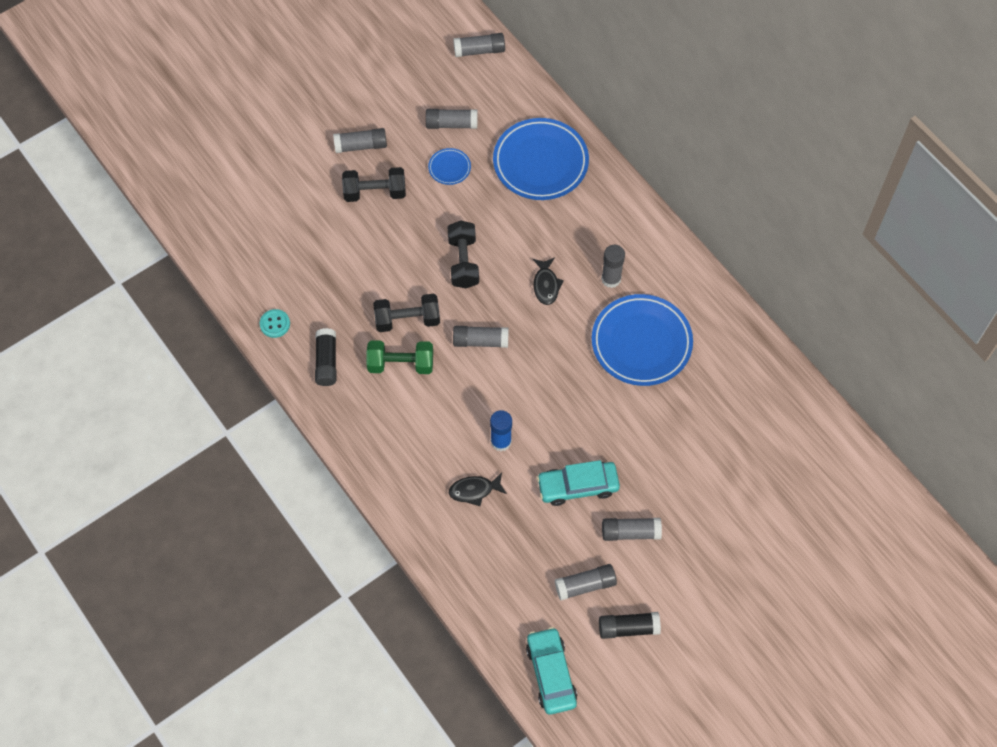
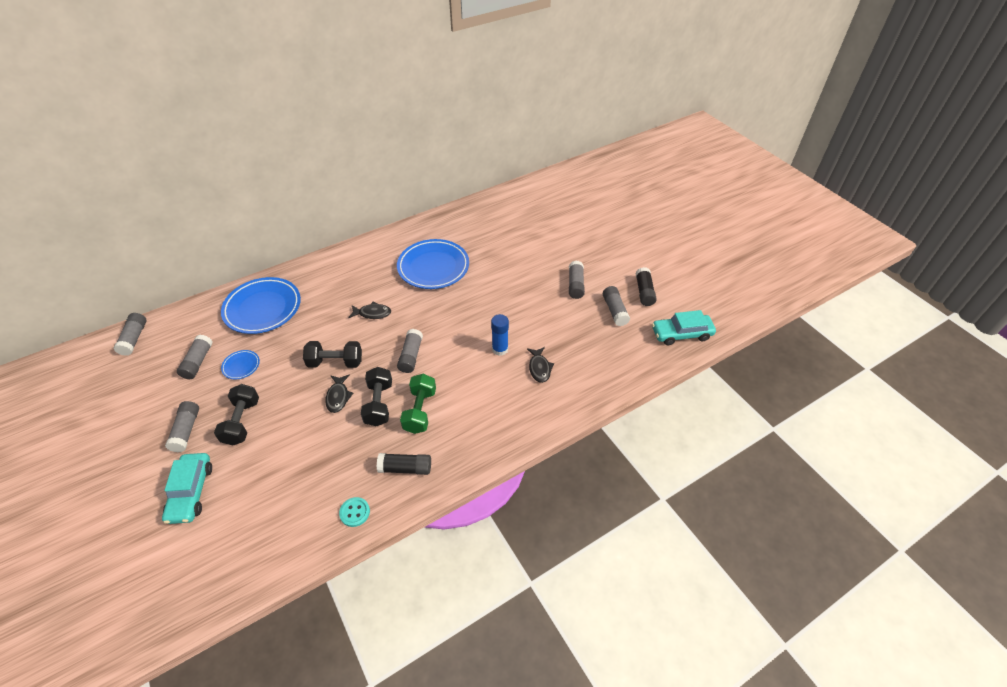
camera: 85 degrees left, 15 degrees down
turquoise car [537,460,620,506] -> turquoise car moved to [162,453,212,524]
grey glue stick [601,245,625,288] -> none
none -> black fish [325,374,353,413]

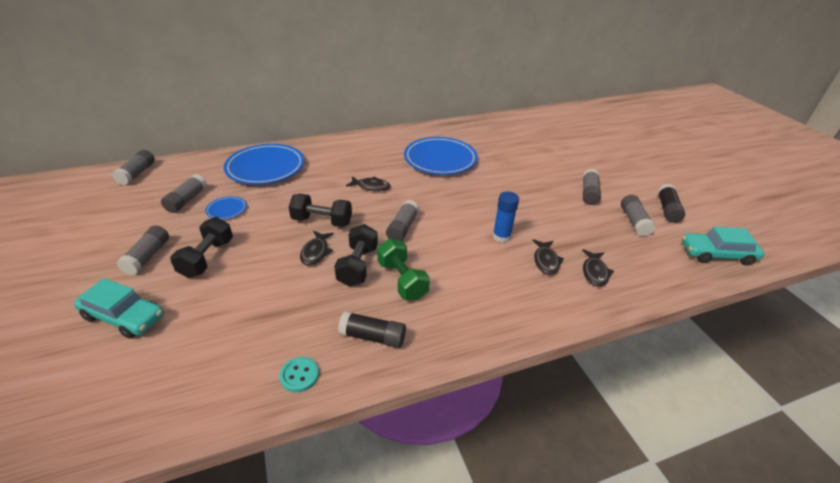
camera: 10 degrees right, 10 degrees down
turquoise car [162,453,212,524] -> turquoise car turned 75 degrees counterclockwise [74,278,164,339]
green dumbbell [400,374,436,434] -> green dumbbell turned 45 degrees counterclockwise [377,239,430,300]
none -> black fish [582,249,614,287]

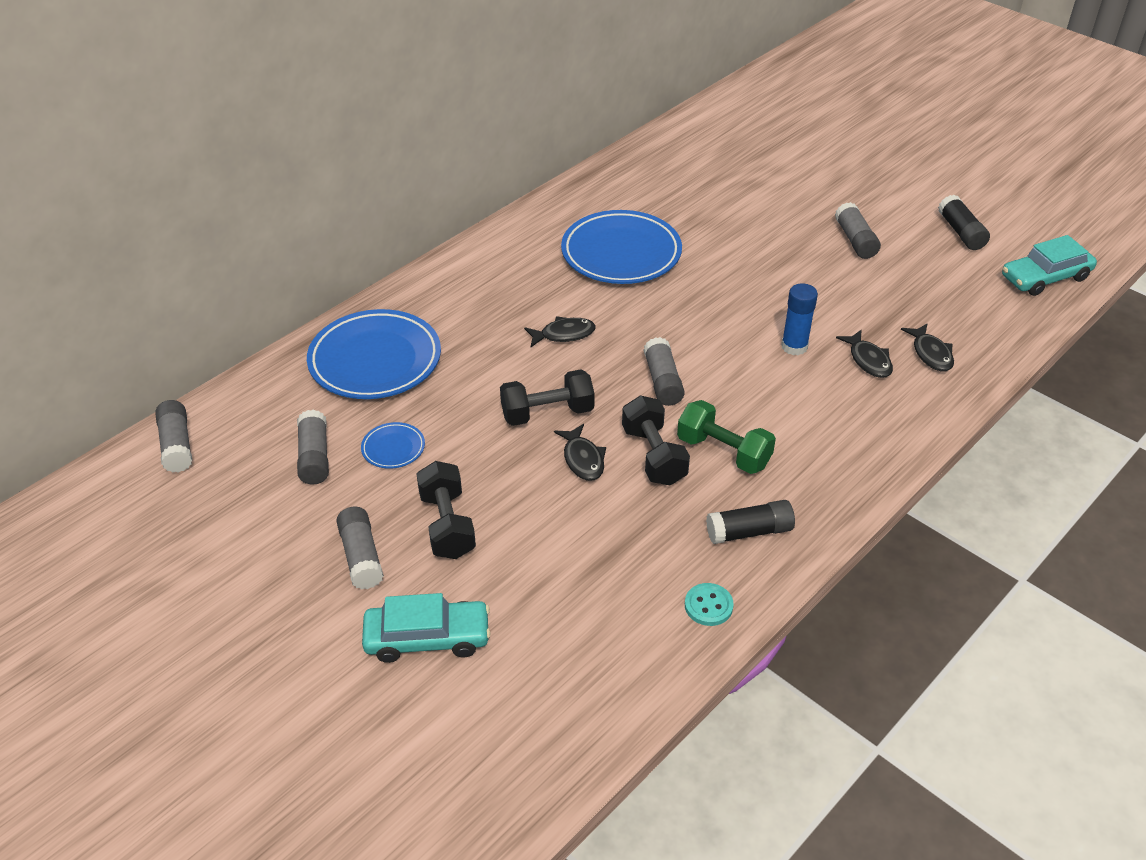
camera: 25 degrees left, 5 degrees up
grey glue stick [621,195,655,236] -> none

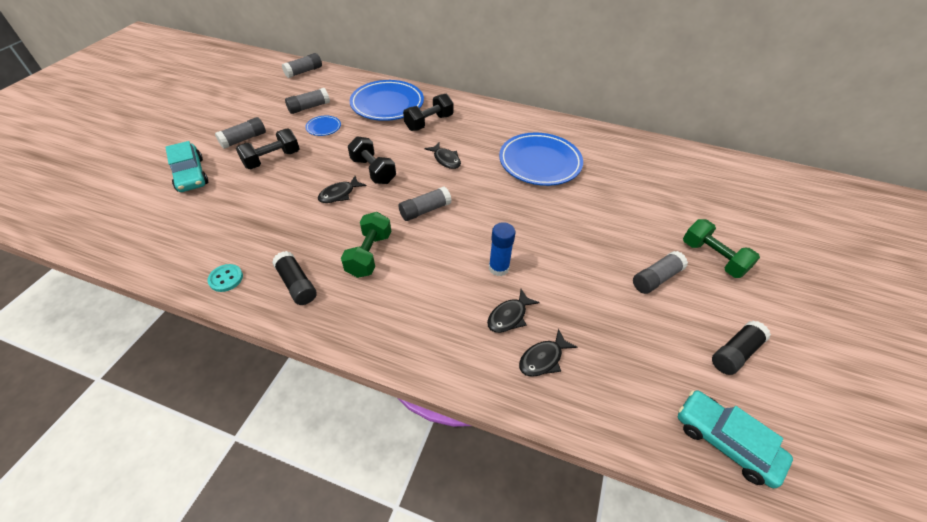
camera: 65 degrees right, 5 degrees up
black dumbbell [622,395,690,486] -> black dumbbell moved to [403,94,454,131]
none -> green dumbbell [683,219,760,278]

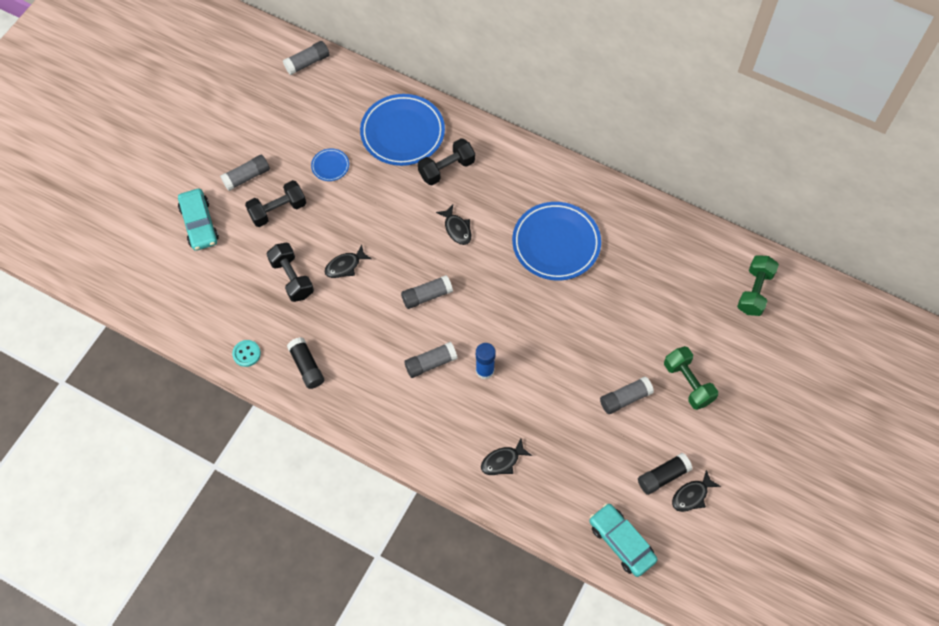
camera: 10 degrees right, 15 degrees up
grey glue stick [285,88,330,114] -> grey glue stick moved to [404,342,458,378]
green dumbbell [341,212,391,278] -> green dumbbell moved to [737,255,779,316]
black dumbbell [348,136,396,184] -> black dumbbell moved to [267,243,314,302]
black fish [487,289,540,333] -> black fish moved to [672,470,721,512]

